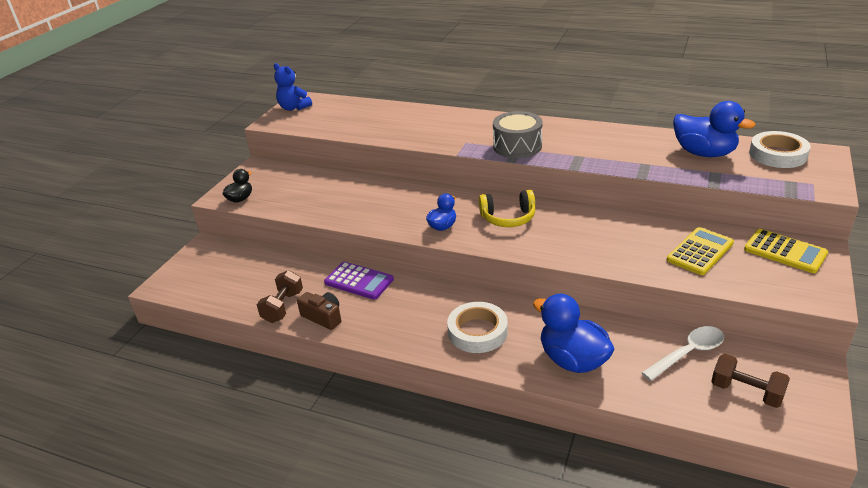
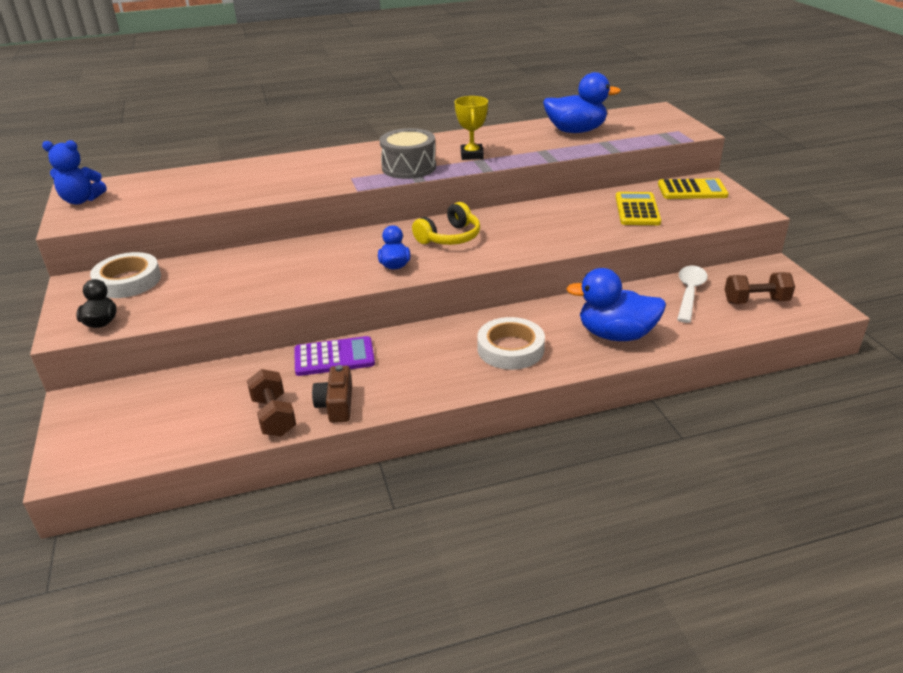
camera: 40 degrees left, 0 degrees up
brown camera [297,292,341,330] -> brown camera turned 90 degrees counterclockwise [312,365,352,423]
white tape [749,131,811,168] -> white tape moved to [90,252,161,298]
none -> yellow trophy [455,96,488,160]

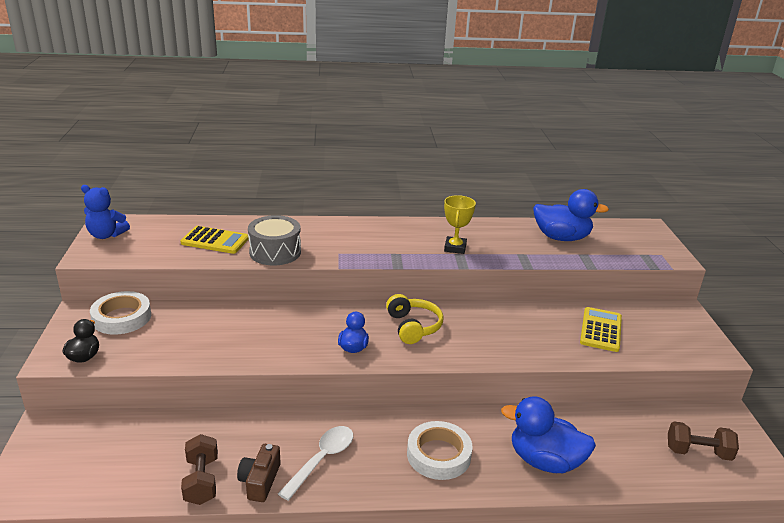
camera: 10 degrees right, 5 degrees down
purple calculator [294,336,375,376] -> none
grey drum [379,128,436,179] -> grey drum moved to [248,215,301,265]
yellow headphones [412,202,480,245] -> yellow headphones turned 75 degrees counterclockwise [386,294,444,344]
yellow calculator [658,178,729,199] -> yellow calculator moved to [180,226,249,254]
white spoon [677,266,708,323] -> white spoon moved to [278,426,353,501]

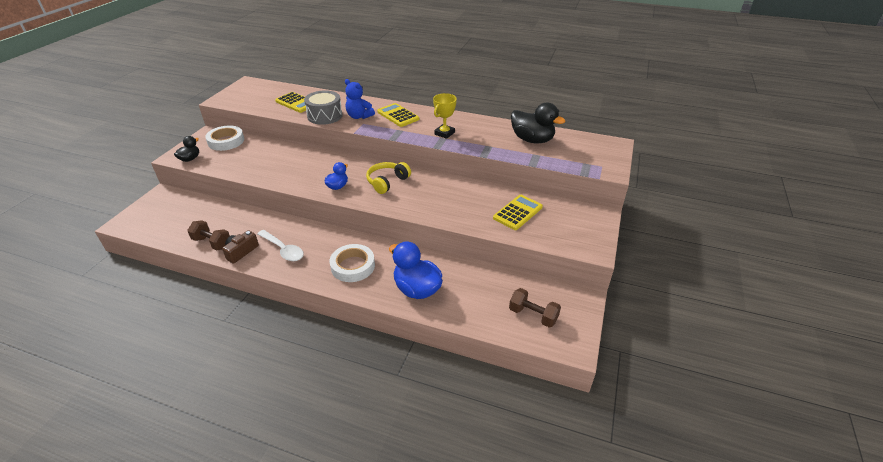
camera: 25 degrees right, 10 degrees up
blue teddy bear [81,185,130,239] -> blue teddy bear moved to [345,79,375,119]
brown dumbbell [181,434,218,505] -> brown dumbbell turned 75 degrees counterclockwise [187,220,230,250]
white spoon [278,426,353,501] -> white spoon turned 75 degrees clockwise [257,230,304,261]
yellow headphones [386,294,444,344] -> yellow headphones turned 150 degrees counterclockwise [366,162,411,194]
blue duck [533,189,609,241] -> black duck [511,102,565,143]
none -> yellow calculator [377,103,419,127]

